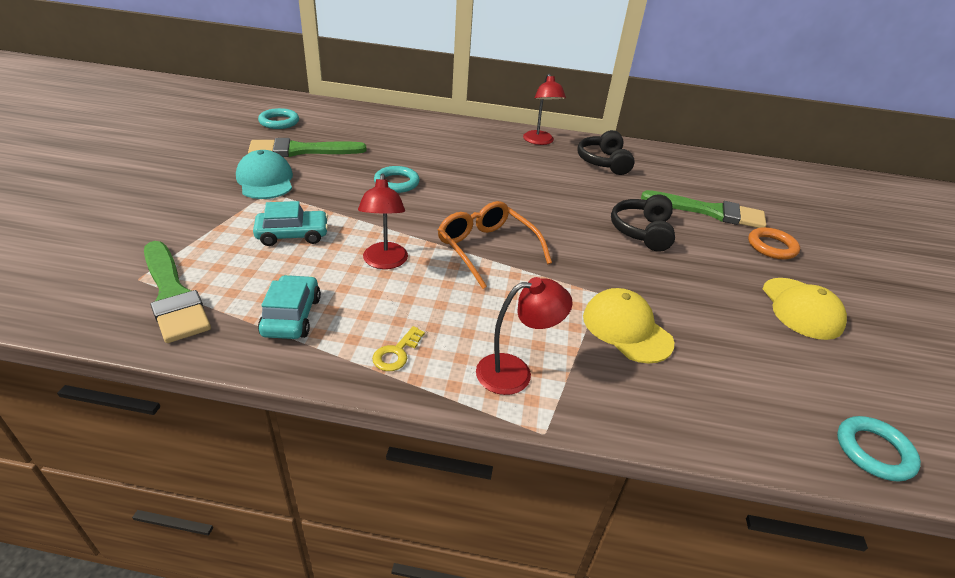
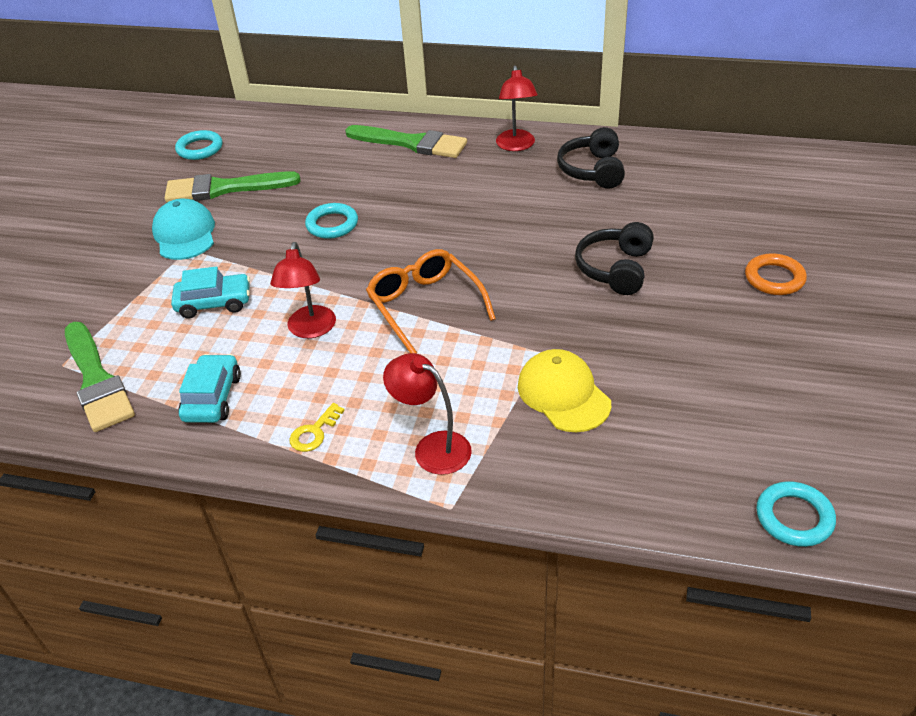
camera: 10 degrees right, 5 degrees up
red lamp [476,277,573,395] -> red lamp turned 135 degrees counterclockwise [383,353,472,475]
green brush [641,190,767,228] -> green brush moved to [345,125,467,158]
yellow cap [763,278,847,340] -> none

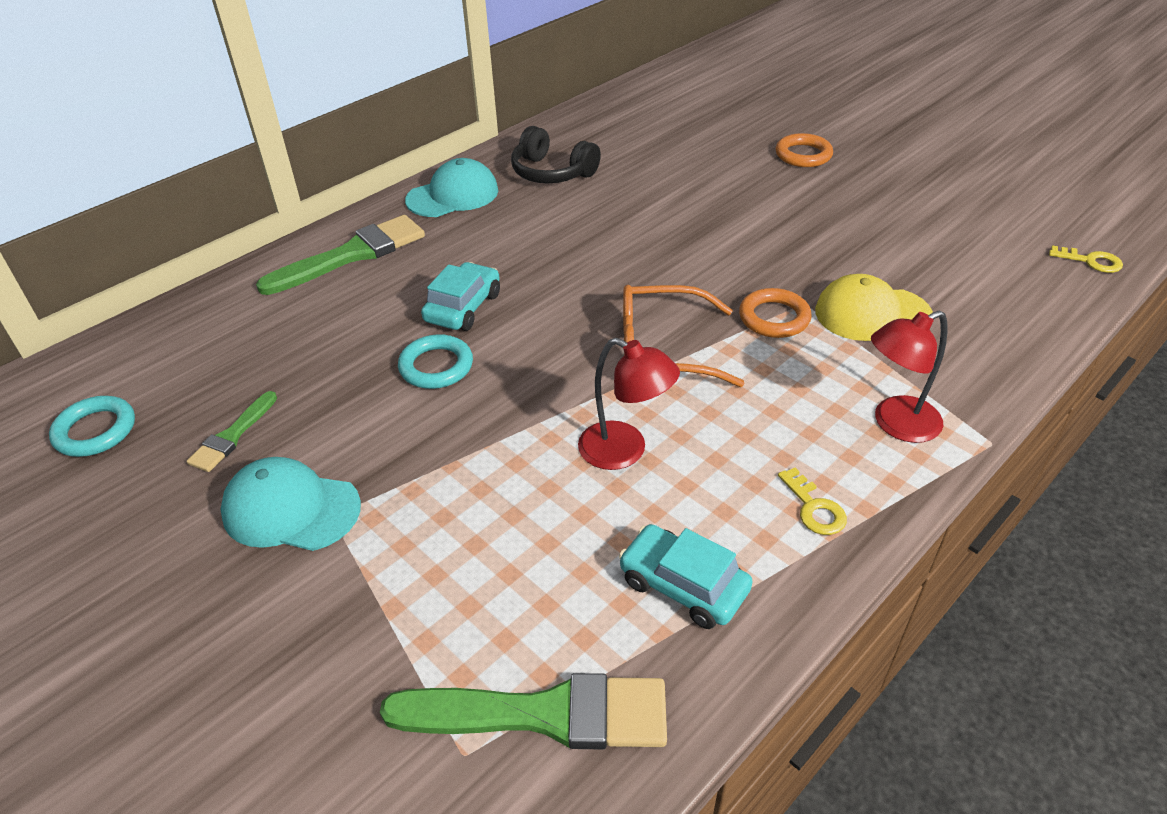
camera: 60 degrees left, 0 degrees up
green brush [165,171,300,203] -> green brush [187,391,277,472], size x0.53
turquoise car [171,267,250,318] -> turquoise car moved to [421,262,500,331]
red lamp [496,65,538,151] -> turquoise cap [405,158,498,217]
black headphones [575,222,654,295] -> none
turquoise ring [756,481,836,547] -> yellow key [1049,245,1123,273]
none -> orange ring [739,288,812,338]

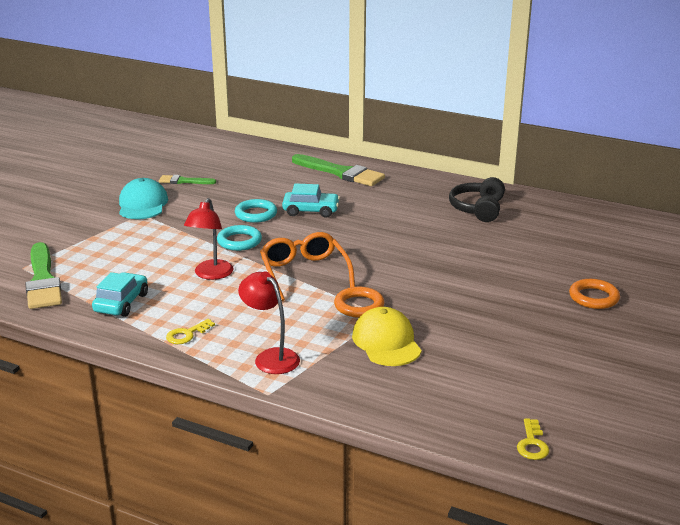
camera: 70 degrees right, 15 degrees down
turquoise ring [49,396,135,457] -> turquoise ring moved to [217,225,262,251]
turquoise cap [405,158,498,217] -> none

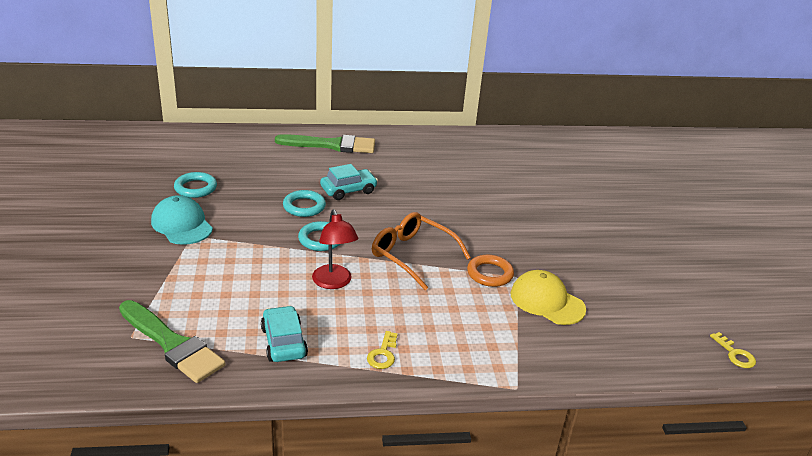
camera: 35 degrees left, 5 degrees up
green brush [159,175,216,184] -> turquoise ring [174,172,217,198]
red lamp [238,272,300,374] -> none
black headphones [449,177,505,222] -> none
orange ring [569,279,620,309] -> none

